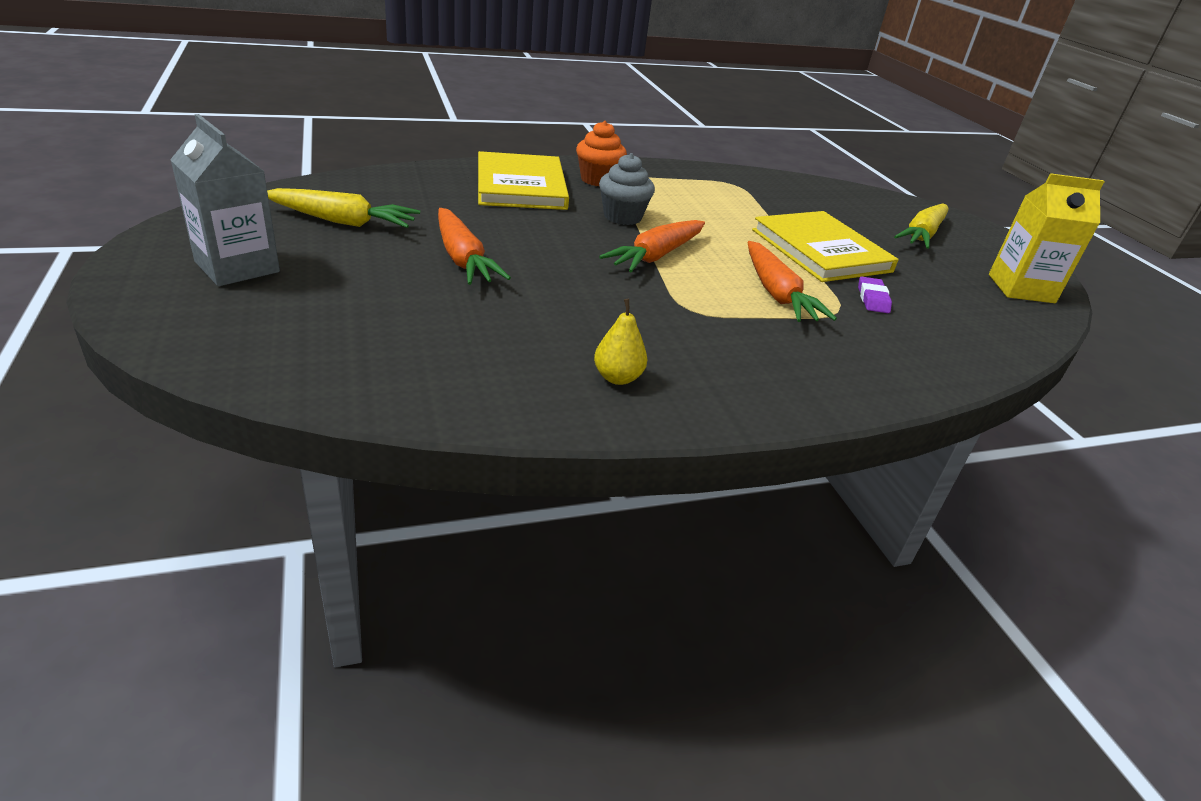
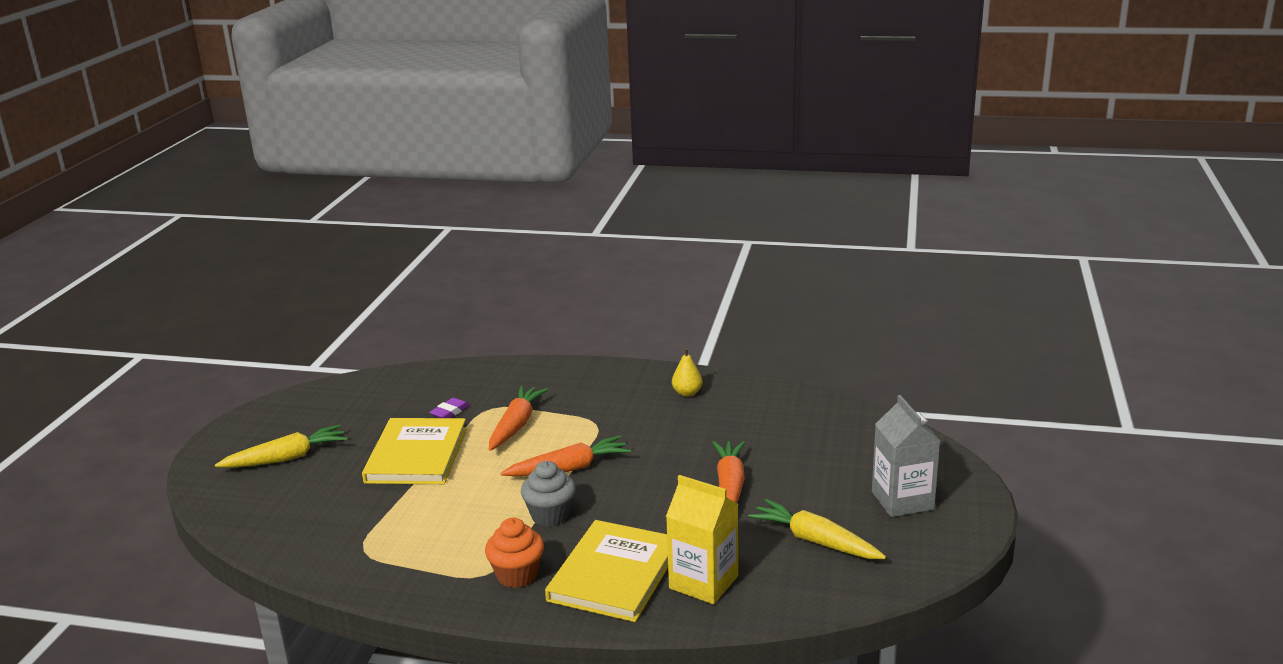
camera: 145 degrees left, 10 degrees down
yellow carton [989,173,1105,303] -> yellow carton moved to [666,475,738,604]

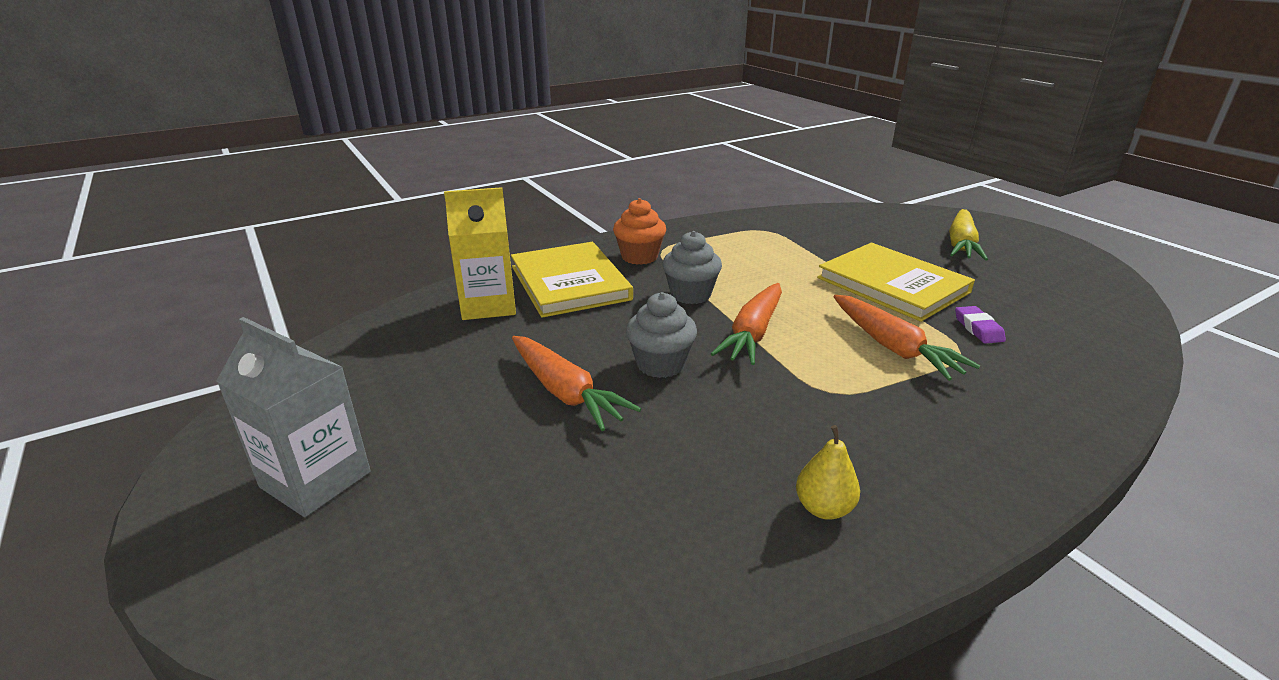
camera: 135 degrees right, 5 degrees up
yellow carrot [748,499,886,559] -> none
none -> grey cupcake [626,292,697,378]

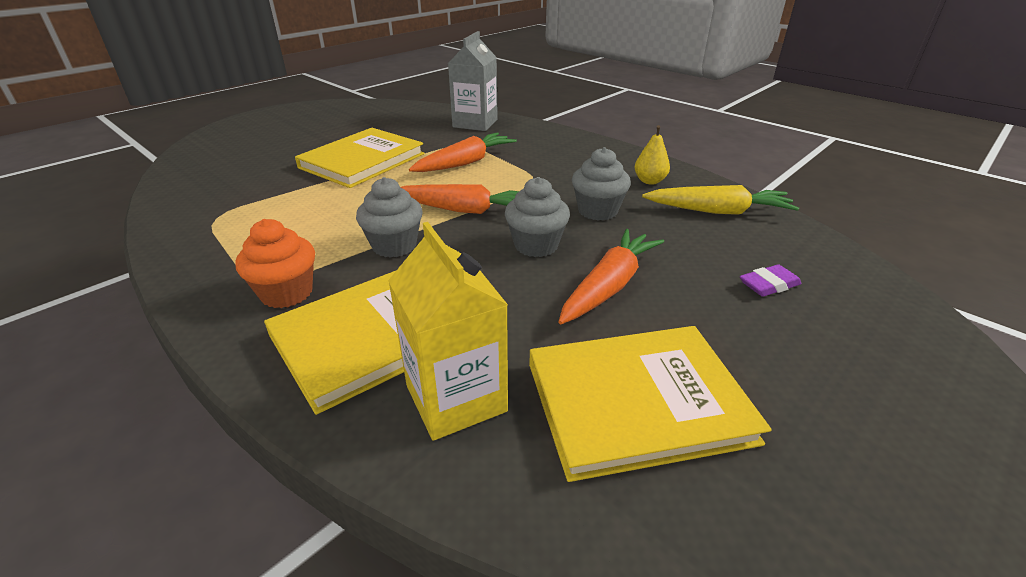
camera: 105 degrees left, 5 degrees up
grey carton [216,317,371,517] -> grey carton moved to [448,31,498,131]
yellow carrot [949,209,988,261] -> yellow carrot moved to [642,185,799,215]
purple eraser [955,306,1006,344] -> purple eraser moved to [740,264,802,297]
none -> yellow book [529,326,772,482]
none -> grey cupcake [572,147,631,221]

